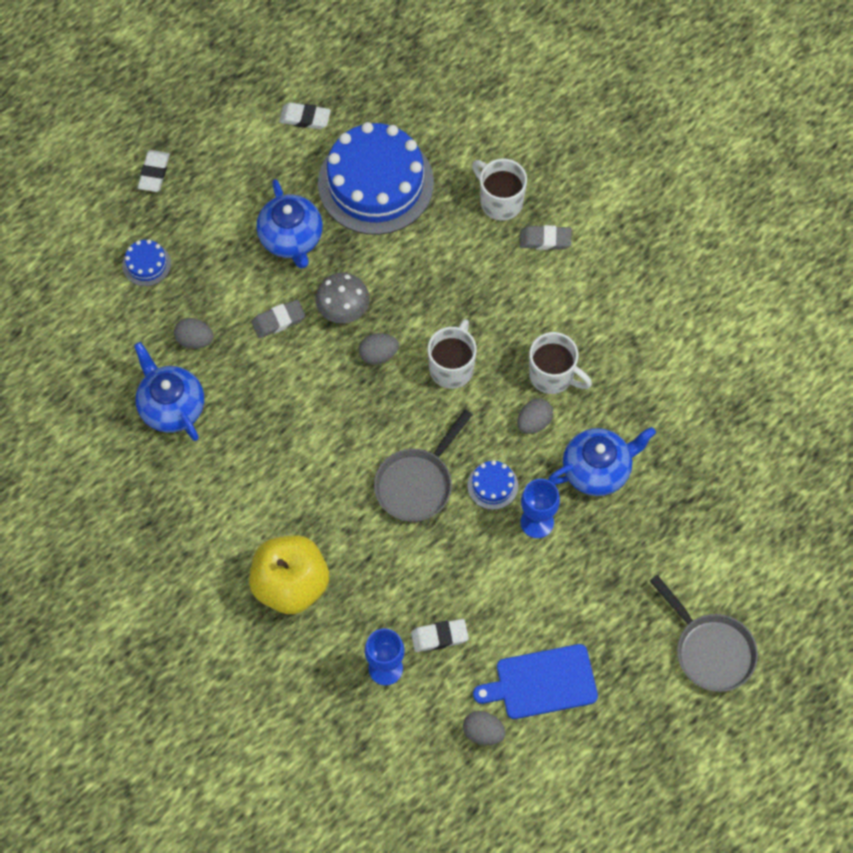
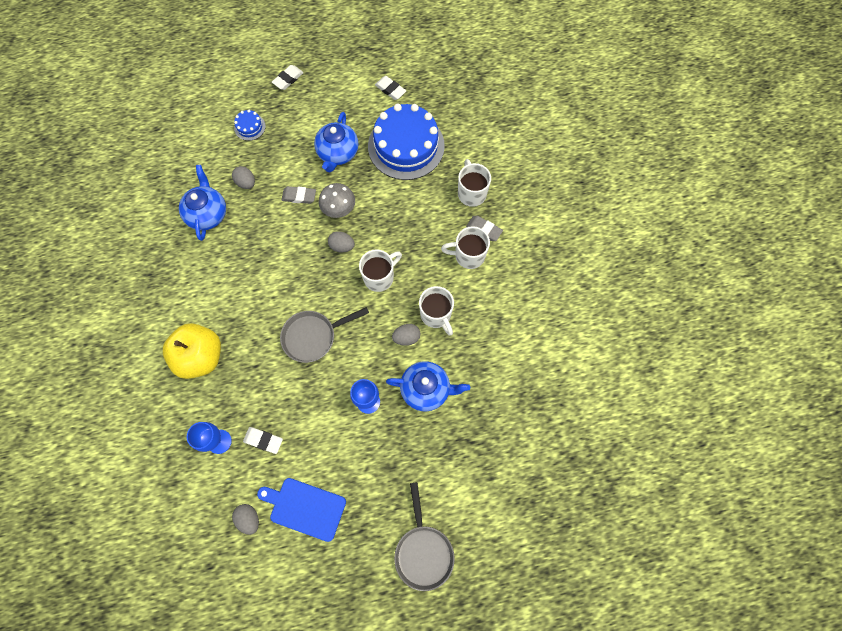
camera: 30 degrees right, 5 degrees up
blue cake [467,460,518,510] -> none
none -> white mug [441,226,490,269]

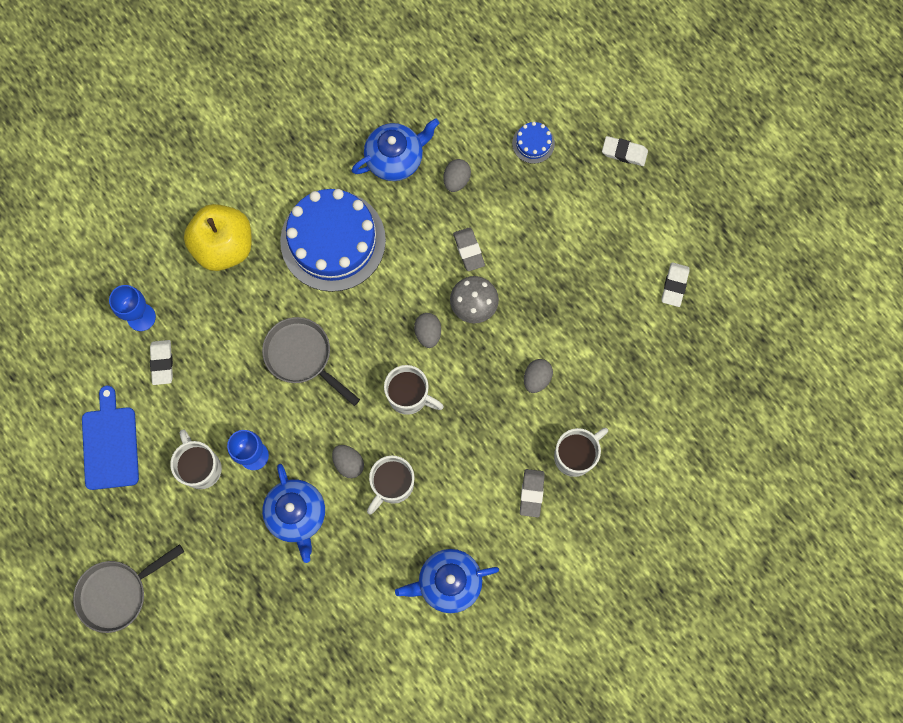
camera: 65 degrees right, 5 degrees up
grey egg [232,504,259,535] -> grey egg moved to [524,359,553,393]
blue teapot [314,112,359,172] -> blue teapot moved to [395,549,499,613]
blue cake [368,104,445,180] -> blue cake moved to [280,189,386,292]
white mug [441,226,490,269] -> white mug moved to [170,429,222,489]

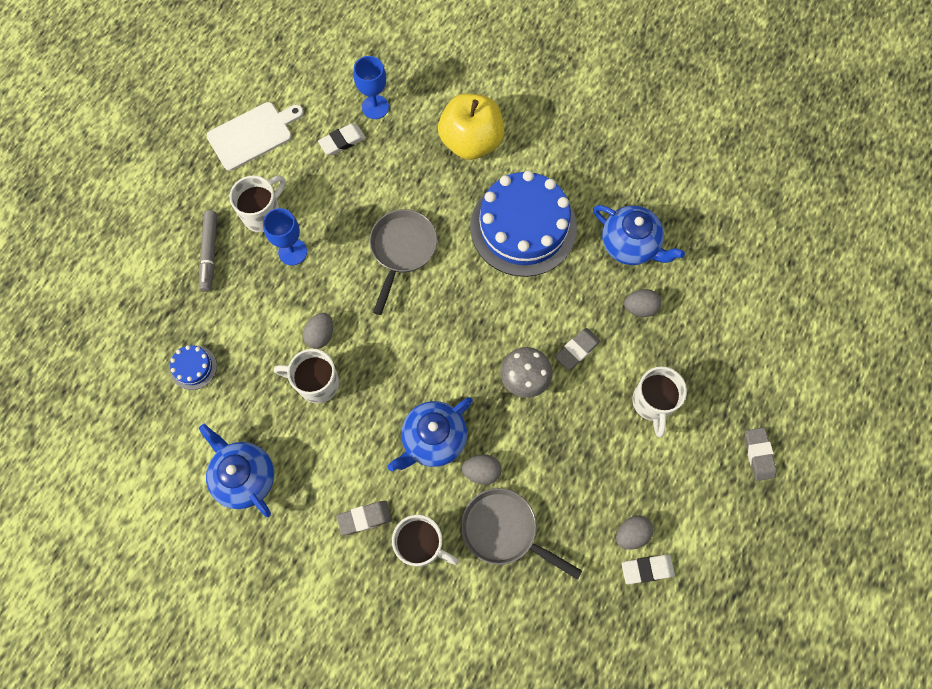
camera: 65 degrees right, 5 degrees down
grey pan [73,544,184,633] -> grey pan moved to [461,488,582,580]
blue cutting board [82,386,139,490] -> white cutting board [207,102,304,171]
blue teapot [262,464,325,563] -> blue teapot moved to [388,397,473,471]
white mug [384,365,444,415] -> white mug moved to [632,367,687,437]
grey egg [414,313,441,348] -> grey egg moved to [616,515,653,550]
blue cake [512,122,555,164] -> blue cake moved to [170,345,217,390]
white eraser [602,136,648,166] -> grey eraser [745,428,777,481]
none -> grey marker [199,211,217,292]

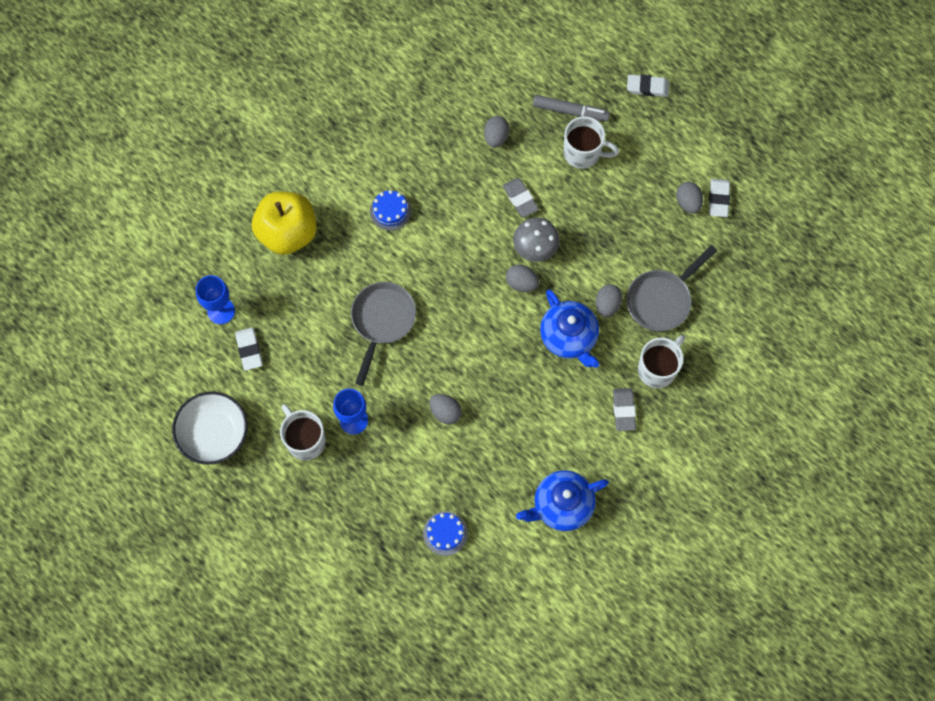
camera: 75 degrees left, 0 degrees up
grey marker [199,211,217,292] -> grey marker moved to [533,95,610,122]
white cutting board [207,102,304,171] -> white bowl [172,391,248,465]
white mug [274,349,339,403] -> none
grey pan [369,209,437,315] -> grey pan turned 75 degrees clockwise [351,282,416,386]
blue cake [470,171,577,277] -> blue cake [370,190,411,231], size x0.41
blue teapot [593,205,685,265] -> none
grey eraser [745,428,777,481] -> white eraser [627,74,669,97]
none -> grey egg [506,265,539,292]

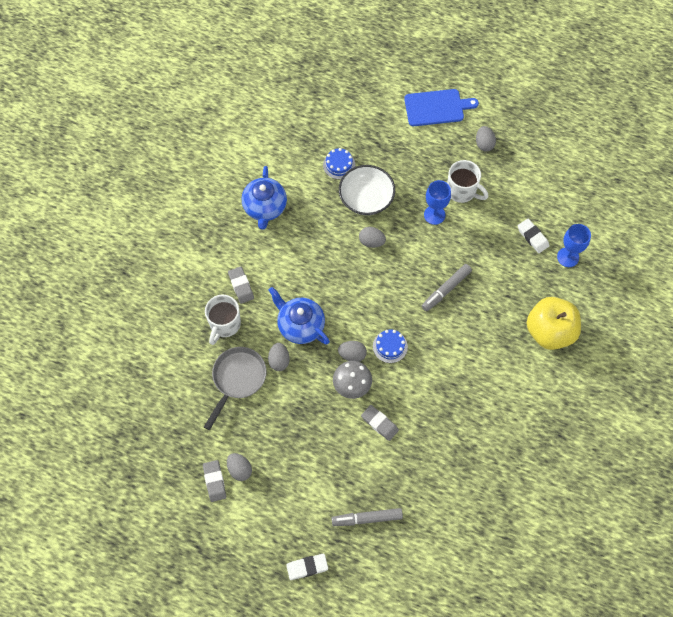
camera: 160 degrees right, 5 degrees down
white bowl [172,391,248,465] -> white bowl moved to [339,165,395,215]
grey pan [351,282,416,386] -> grey marker [422,264,472,311]
blue cake [370,190,411,231] -> blue cake moved to [373,329,408,363]
grey egg [484,116,509,148] -> grey egg moved to [476,126,496,152]
blue teapot [516,470,609,531] -> blue teapot turned 135 degrees clockwise [242,166,287,230]
white mug [564,116,619,169] -> none
white eraser [709,179,730,217] -> grey eraser [203,460,226,502]
none -> blue cutting board [404,89,479,126]

